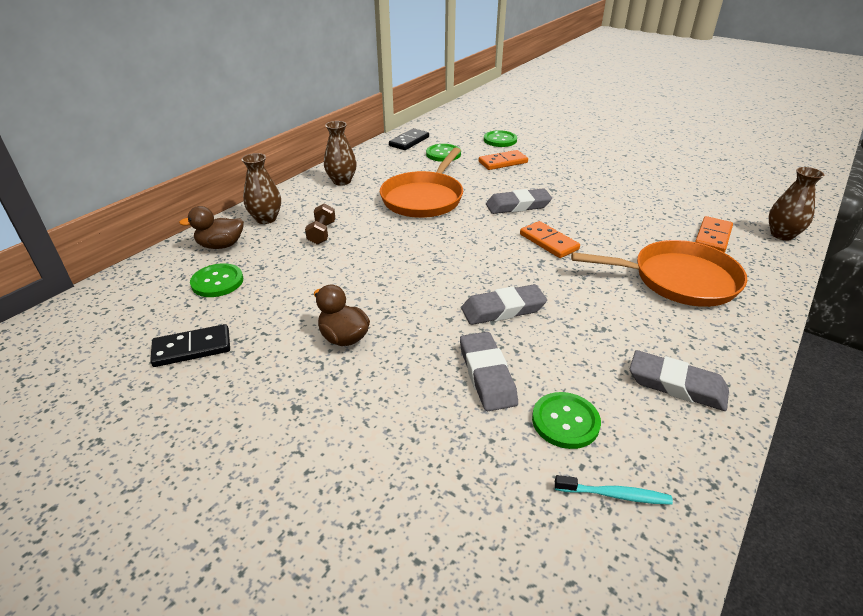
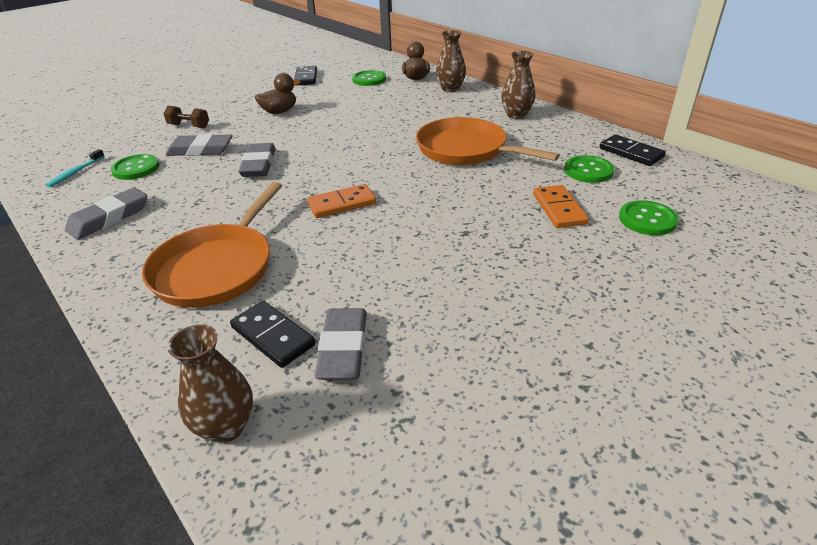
camera: 105 degrees right, 0 degrees up
brown dumbbell [305,204,336,245] -> brown dumbbell moved to [164,106,209,128]
grey eraser [486,188,552,214] -> grey eraser moved to [315,308,367,380]
orange domino [695,216,733,253] -> black domino [230,301,315,368]

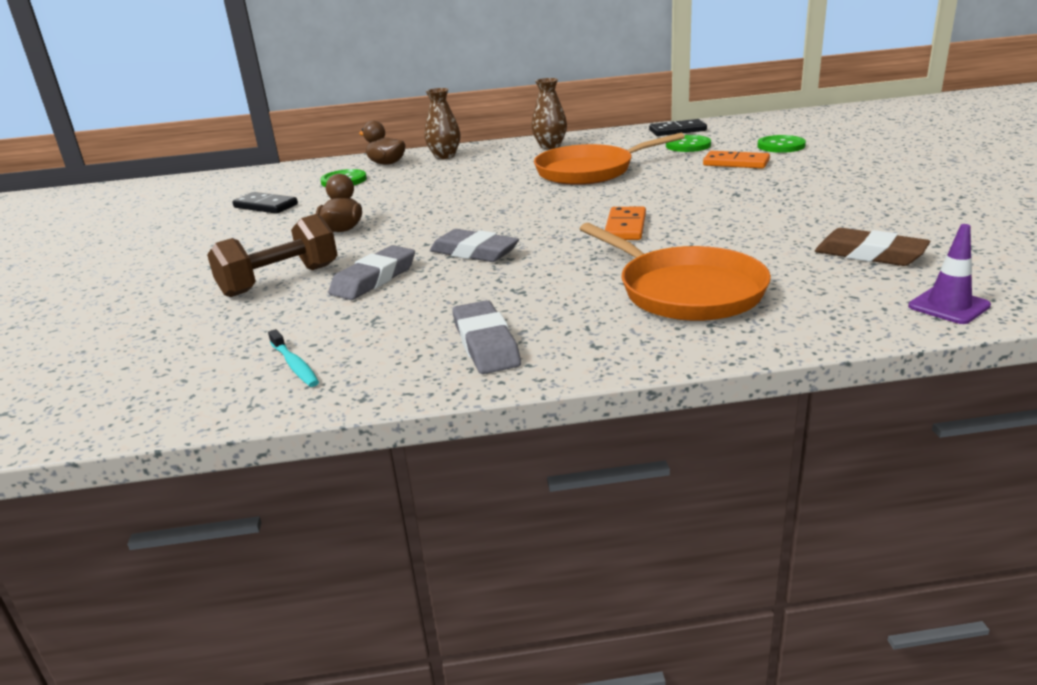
camera: 55 degrees left, 10 degrees down
green button [110,154,160,180] -> none
brown dumbbell [164,106,209,128] -> brown dumbbell [207,214,338,297], size x1.78
brown vase [167,324,253,443] -> purple traffic cone [908,224,991,324]
black domino [230,301,315,368] -> none
grey eraser [315,308,367,380] -> brown eraser [815,228,930,266]

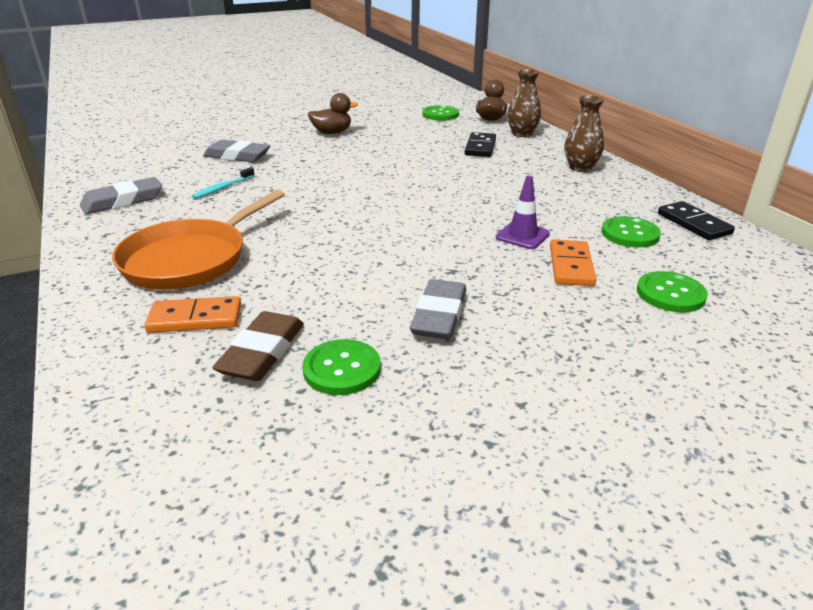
camera: 70 degrees right, 5 degrees up
brown dumbbell [207,214,338,297] -> none
black domino [232,192,298,214] -> black domino moved to [465,132,496,157]
turquoise toothbrush [268,329,319,387] -> turquoise toothbrush moved to [192,167,255,199]
grey eraser [430,229,519,262] -> grey eraser moved to [410,279,466,339]
orange pan [534,133,685,185] -> none
orange domino [605,207,646,240] -> orange domino moved to [144,296,241,333]
purple traffic cone [908,224,991,324] -> purple traffic cone moved to [496,175,550,249]
none -> green button [302,339,381,395]

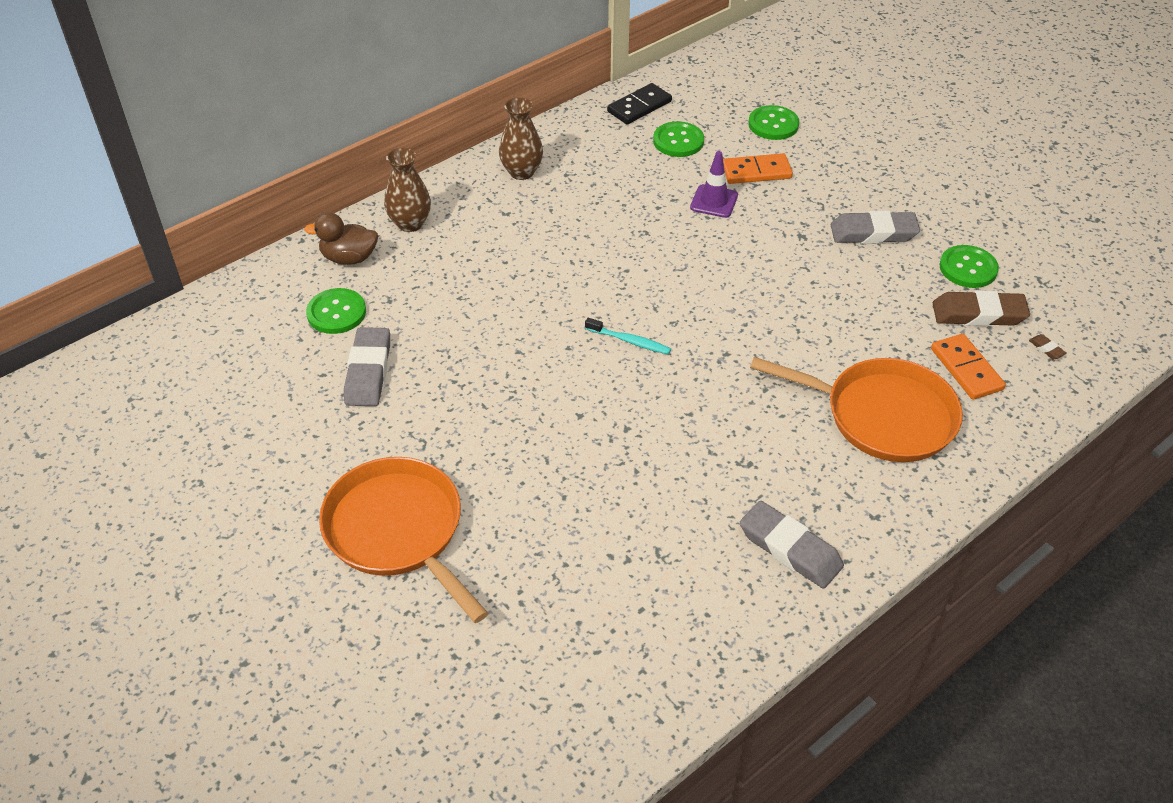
camera: 105 degrees left, 15 degrees up
turquoise toothbrush [192,167,255,199] -> turquoise toothbrush moved to [585,318,671,355]
grey eraser [203,140,271,162] -> grey eraser moved to [344,327,390,406]
brown duck [308,93,358,134] -> none
black domino [465,132,496,157] -> none
none -> orange pan [319,457,488,623]
none -> brown eraser [1029,334,1067,360]

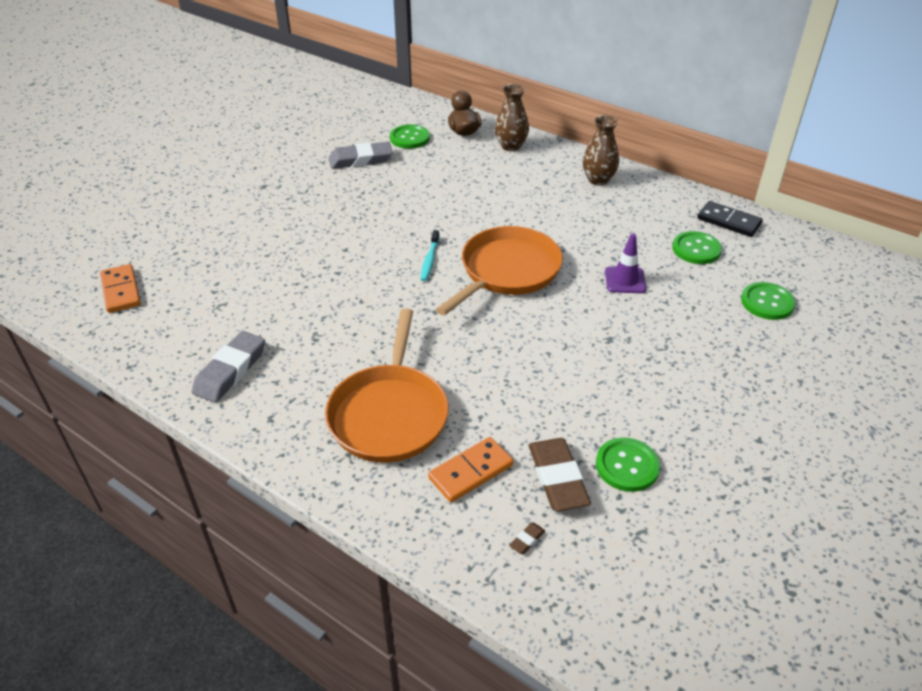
camera: 75 degrees right, 5 degrees down
orange pan [319,457,488,623] -> orange pan moved to [436,226,563,316]
orange domino [723,153,793,184] -> orange domino moved to [100,264,141,313]
grey eraser [831,211,920,244] -> none

